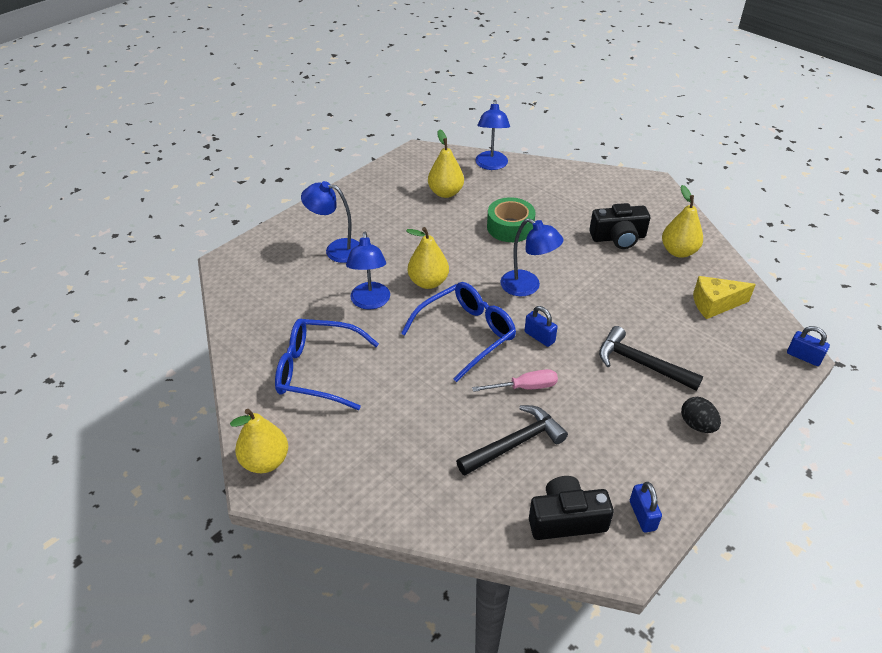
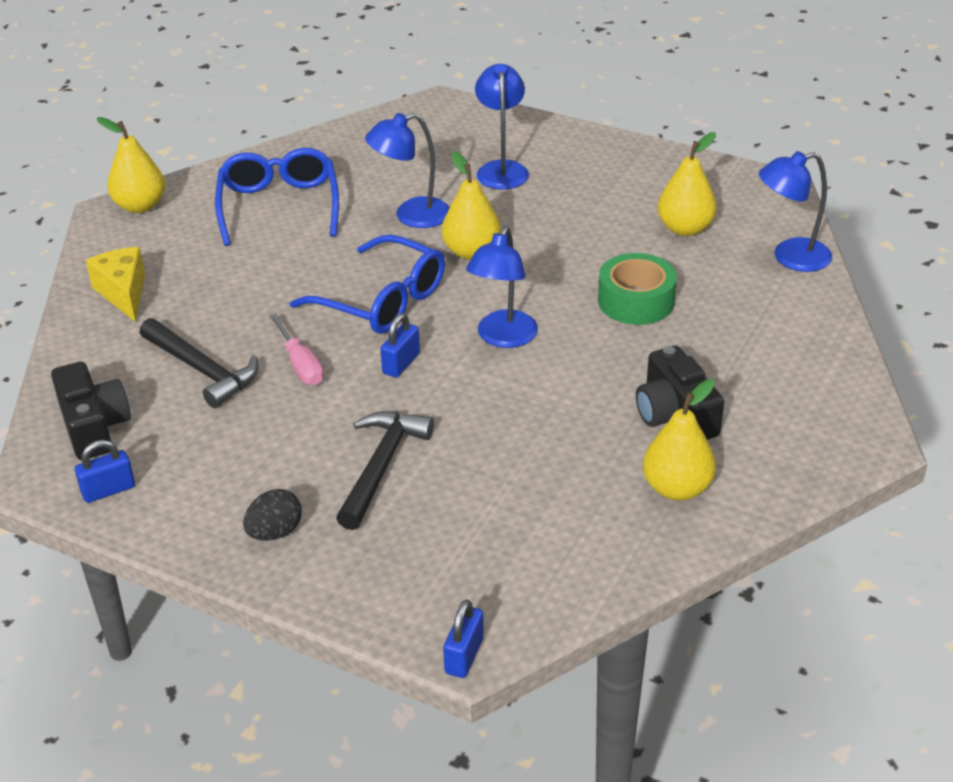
camera: 75 degrees right, 5 degrees down
yellow cheese [693,276,756,319] -> yellow cheese moved to [86,247,145,322]

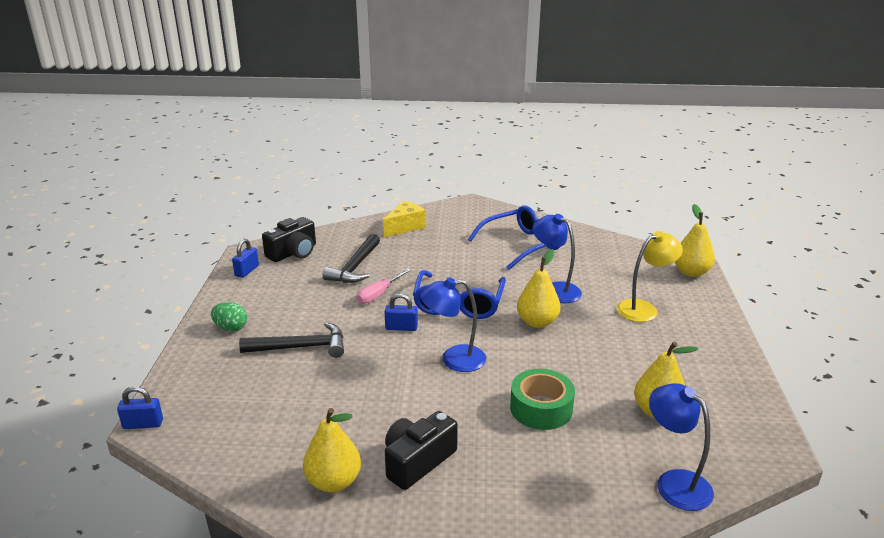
camera: 65 degrees right, 10 degrees down
blue padlock [75,440,135,503] -> blue padlock turned 75 degrees clockwise [232,239,259,278]
yellow pear [97,117,165,213] -> yellow pear moved to [675,204,715,277]
black egg [243,489,302,541] -> green egg [211,302,248,331]
blue lamp [475,64,529,189] -> yellow lamp [617,231,683,322]

